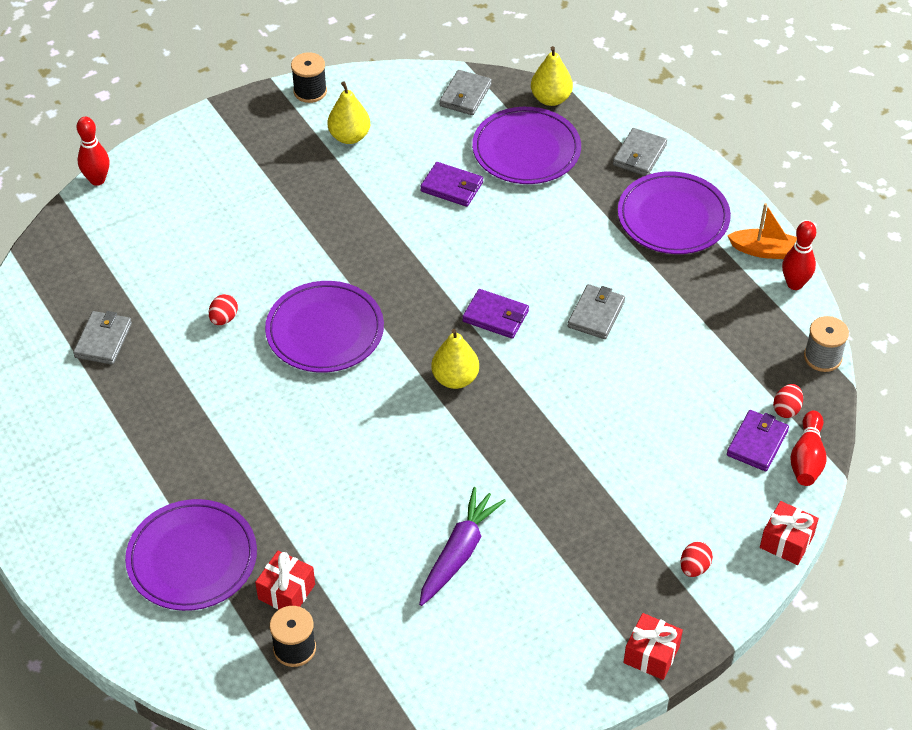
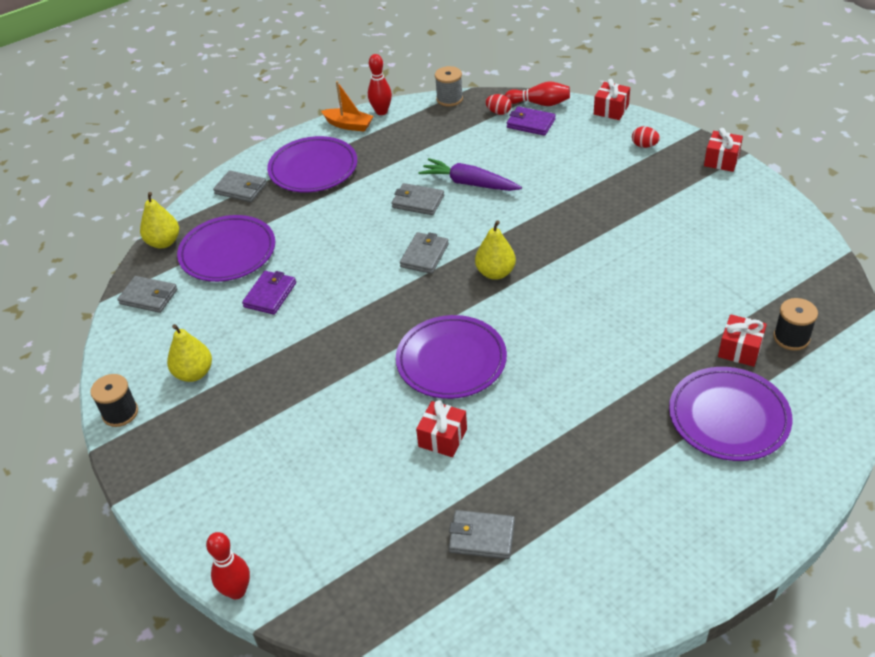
camera: 90 degrees left, 5 degrees down
red egg [209,294,238,325] -> red gift [416,400,467,457]
purple carrot [419,487,506,606] -> purple carrot moved to [418,158,522,191]
purple wallet [462,289,529,339] -> grey wallet [400,232,449,274]
orange boat [727,203,797,259] -> orange boat turned 105 degrees clockwise [321,81,373,132]

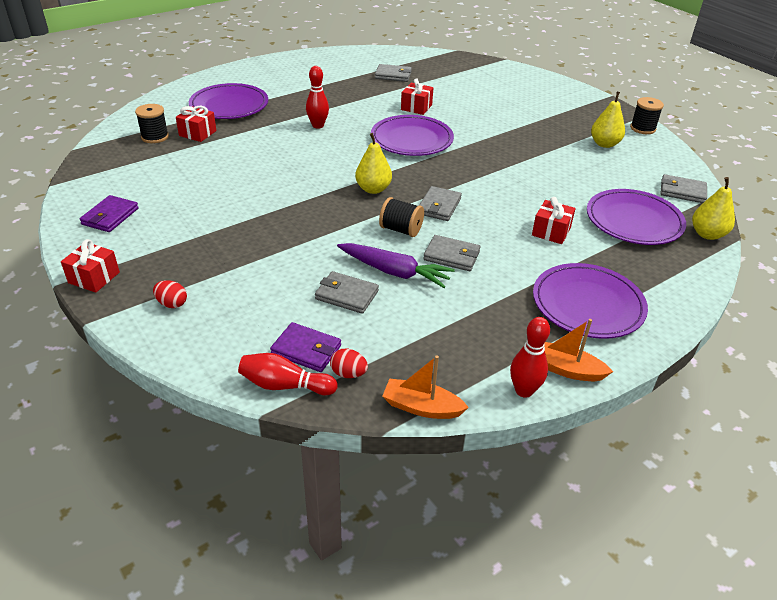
camera: 175 degrees right, 5 degrees down
red bowling pin [206,532,250,599] -> red bowling pin moved to [306,66,329,129]
grey wallet [213,170,267,202] -> grey wallet moved to [315,271,379,314]
purple wallet [242,271,296,315] -> purple wallet moved to [80,195,139,232]
grey spool [435,66,463,107] -> orange boat [382,355,469,419]
red gift [594,79,630,120] -> red gift moved to [532,197,575,244]
none -> black spool [379,197,424,237]

